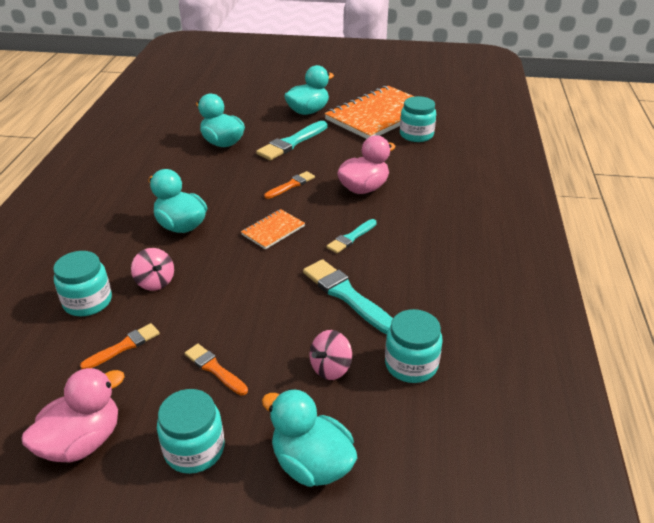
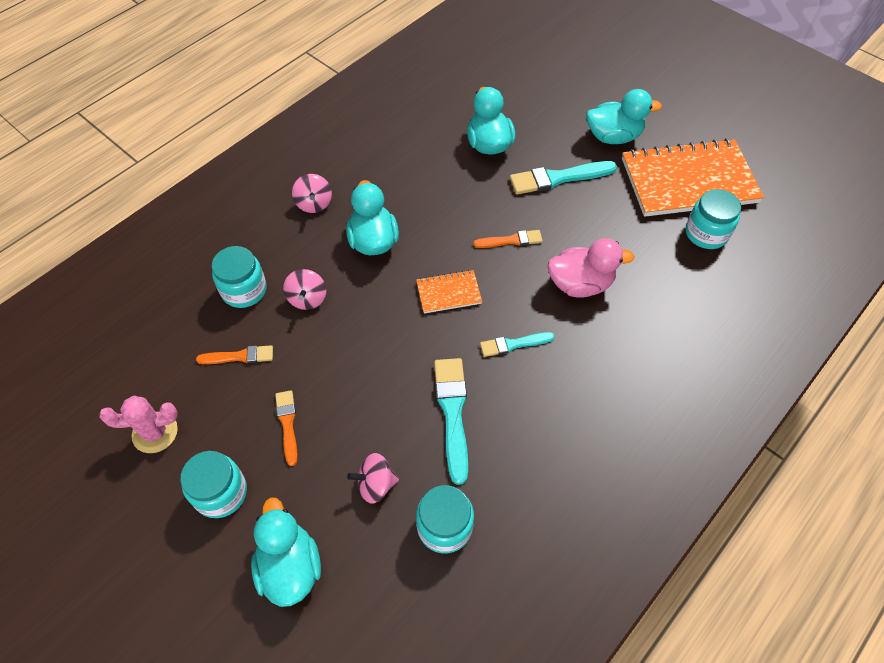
camera: 35 degrees right, 20 degrees up
pink duck [22,367,125,462] -> pink cactus [99,396,178,453]
none -> pink spinning top [292,174,332,213]

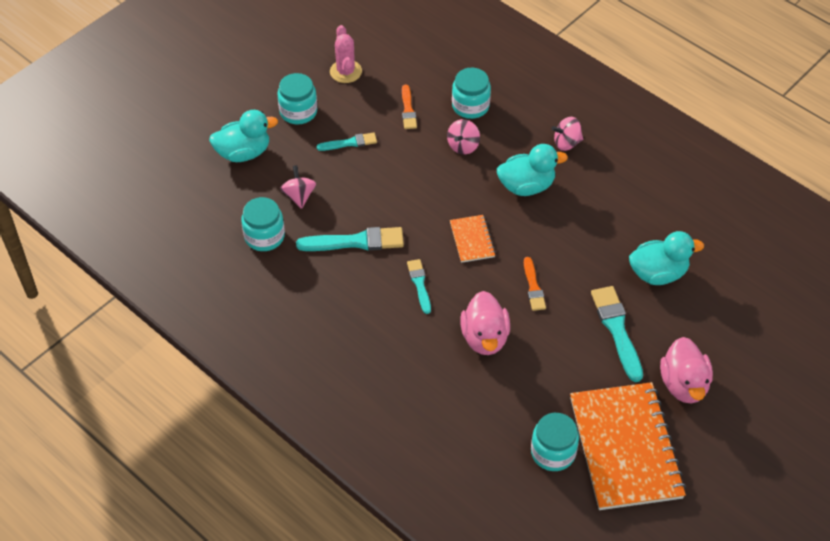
camera: 90 degrees right, 5 degrees down
orange brush [275,390,298,466] -> turquoise brush [317,132,377,151]
pink spinning top [283,269,326,310] -> pink spinning top turned 60 degrees counterclockwise [447,119,480,154]
turquoise duck [586,89,662,144] -> pink duck [660,337,713,404]

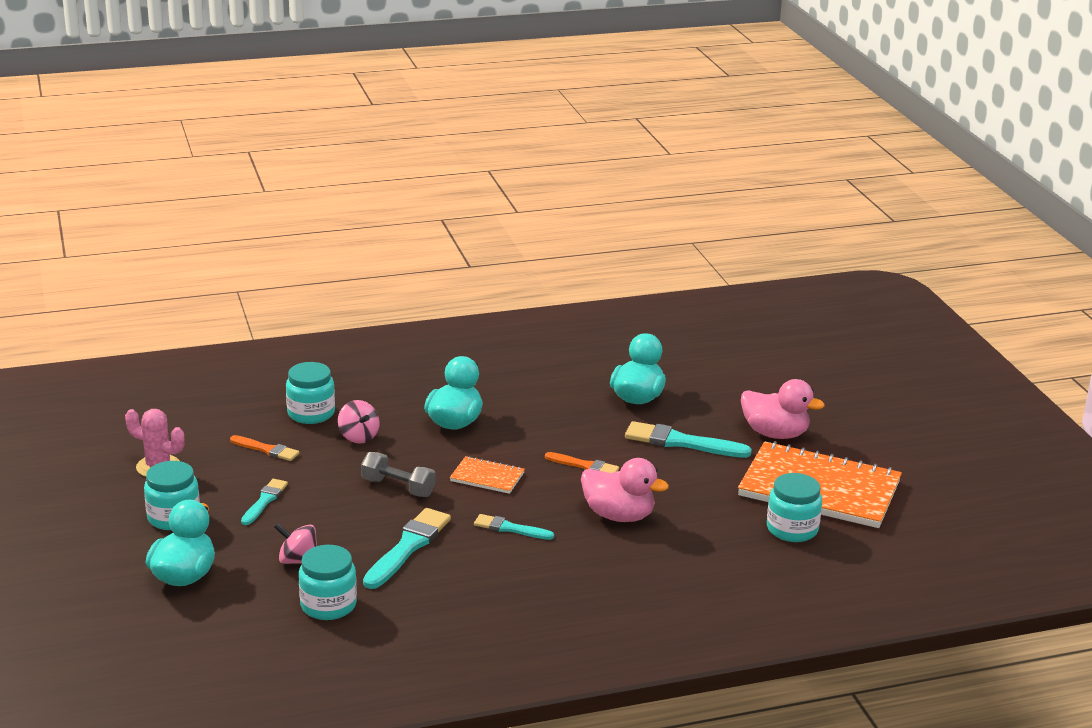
camera: 60 degrees left, 25 degrees down
pink spinning top [551,117,583,151] -> none
none -> grey dumbbell [361,452,436,497]

